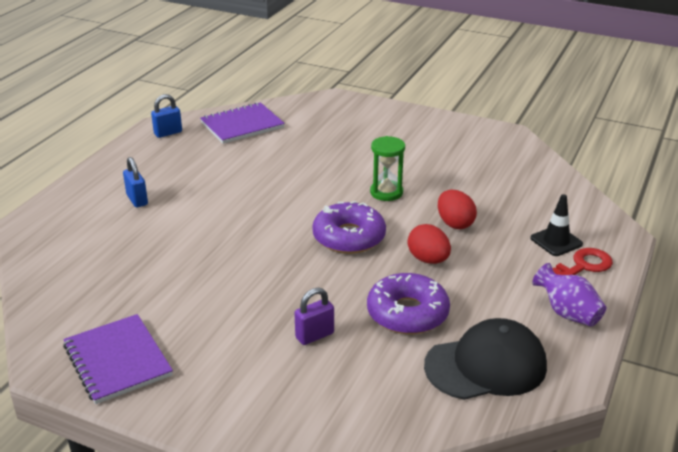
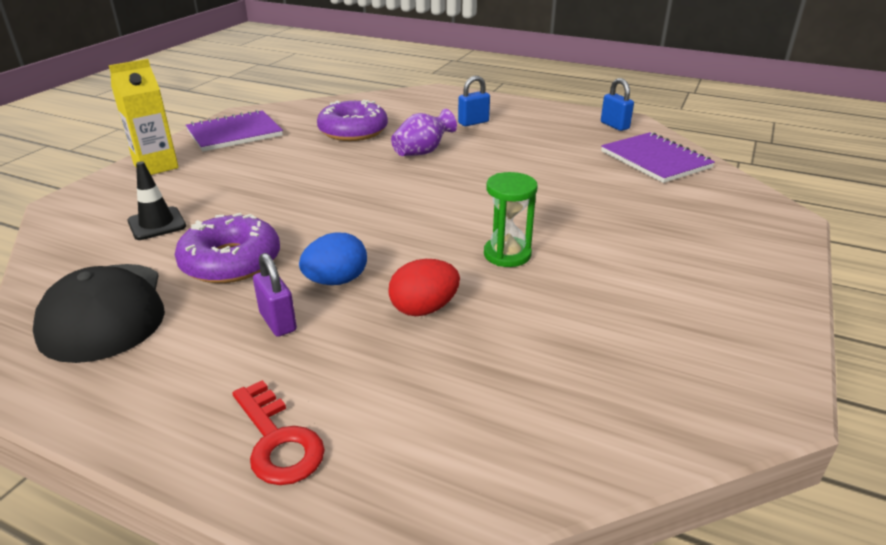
camera: 90 degrees right, 0 degrees up
purple padlock [294,288,334,345] -> purple padlock moved to [253,253,297,337]
purple donut [312,201,386,254] -> purple donut moved to [317,100,388,141]
red egg [408,224,451,264] -> blue egg [299,232,367,285]
black traffic cone [530,194,583,256] -> black traffic cone moved to [127,161,186,240]
purple vase [532,263,606,326] -> purple vase moved to [391,109,457,156]
none -> yellow carton [109,59,179,175]

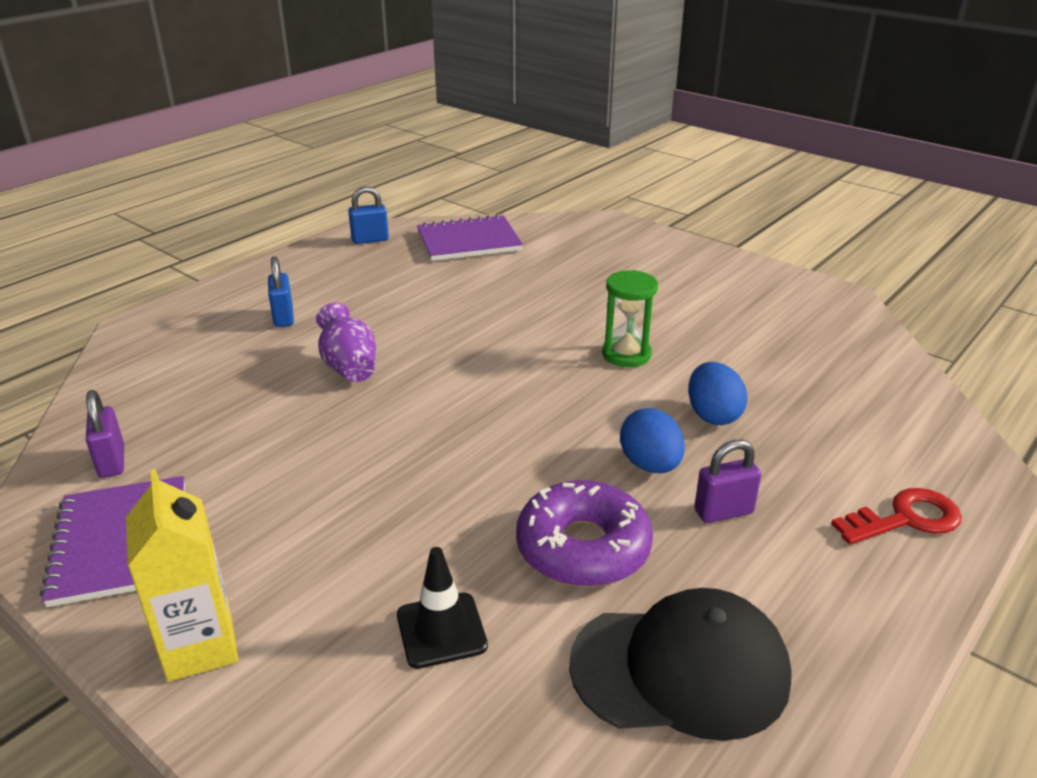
camera: 75 degrees left, 0 degrees up
purple donut [317,100,388,141] -> none
red egg [388,259,460,316] -> blue egg [688,362,748,425]
none -> purple padlock [86,390,124,478]

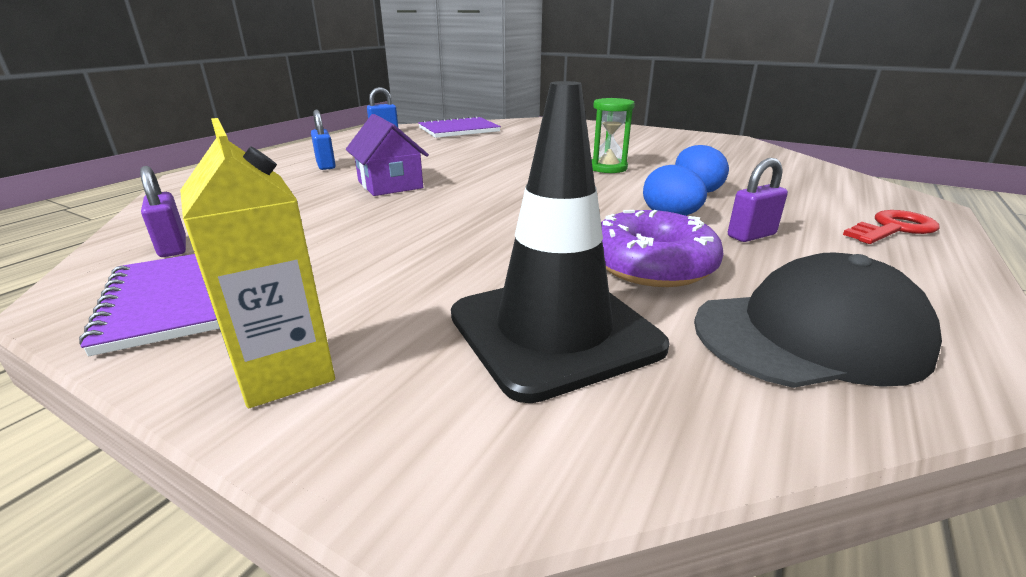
camera: 10 degrees left, 5 degrees down
purple vase [316,302,376,382] -> purple house [346,114,429,196]
black traffic cone [397,547,488,669] -> black traffic cone [451,81,670,403], size x2.00

